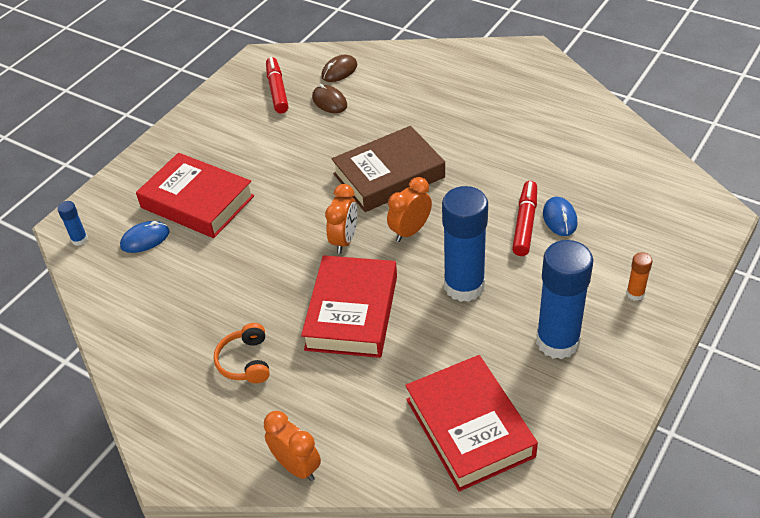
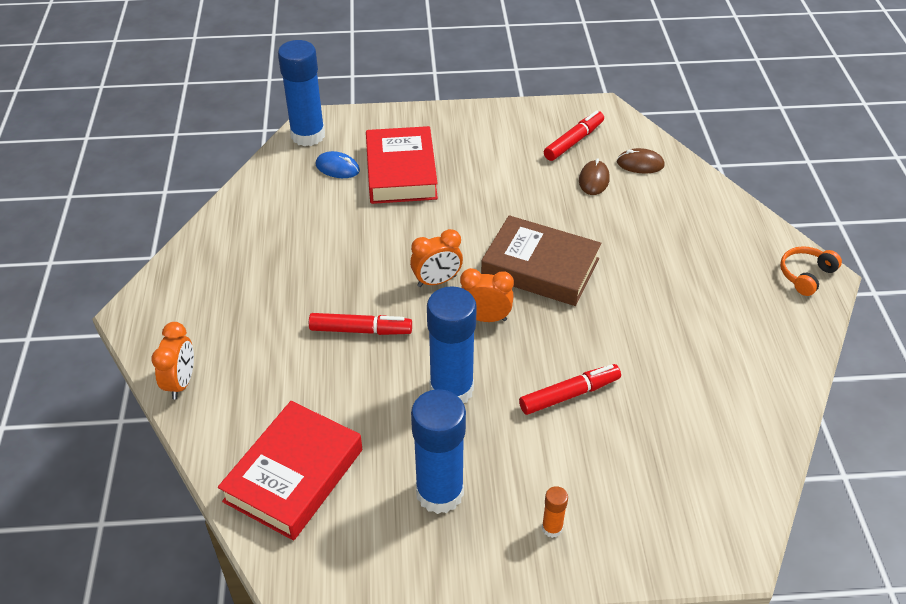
camera: 50 degrees right, 0 degrees up
blue glue stick [57,201,88,246] -> blue glue stick [278,40,325,146], size x2.34
orange headphones [214,323,270,383] -> orange headphones moved to [780,246,842,296]
red book [301,255,397,358] -> red marker [309,313,412,335]
blue mouse [543,197,577,236] -> none

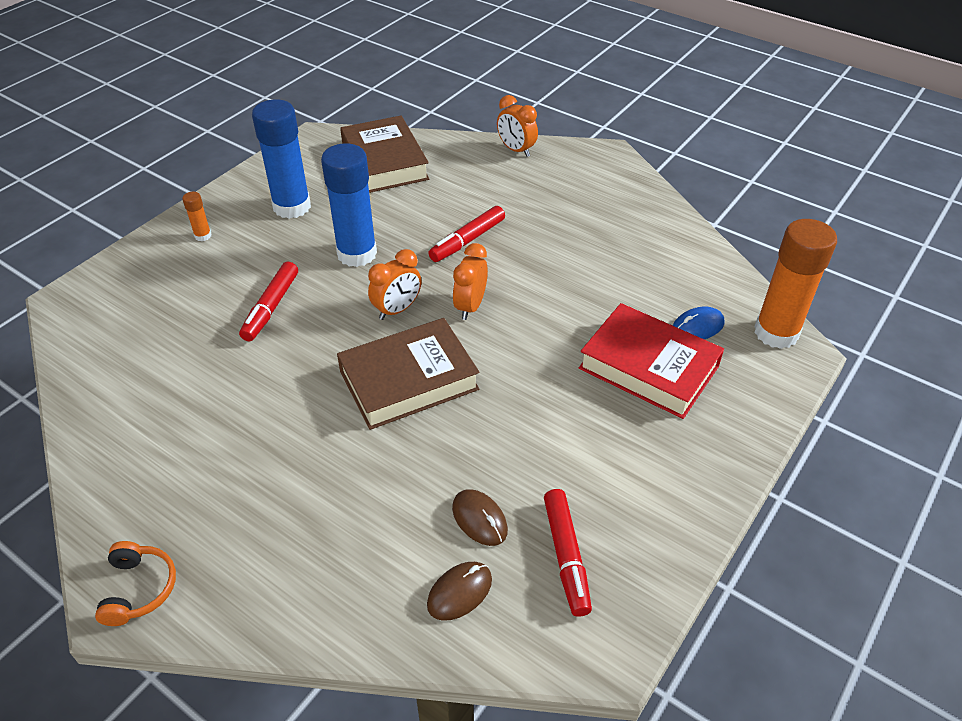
camera: 130 degrees right, 0 degrees up
red book [218,401,362,541] -> brown book [340,115,429,193]
blue glue stick [278,40,325,146] -> orange glue stick [754,219,837,349]

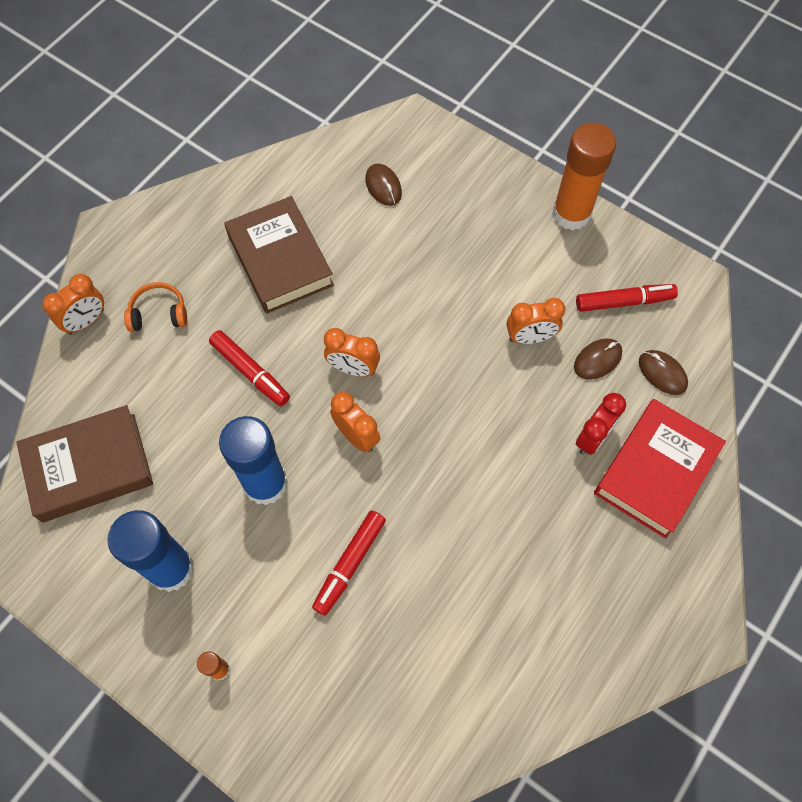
camera: 90 degrees left, 20 degrees up
orange headphones [95,541,176,626] -> orange headphones moved to [124,282,187,332]
red marker [239,262,298,341] -> red marker turned 105 degrees clockwise [312,511,386,616]
brown book [337,318,479,430] -> brown book moved to [224,196,334,314]
red book [579,303,724,419] -> red book moved to [594,399,726,539]
blue mouse [673,307,724,339] -> brown mouse [365,163,402,206]
orange glue stick [754,219,837,349] -> orange glue stick moved to [552,123,616,230]
none -> orange clock [507,298,565,344]
none -> red clock [576,393,626,455]

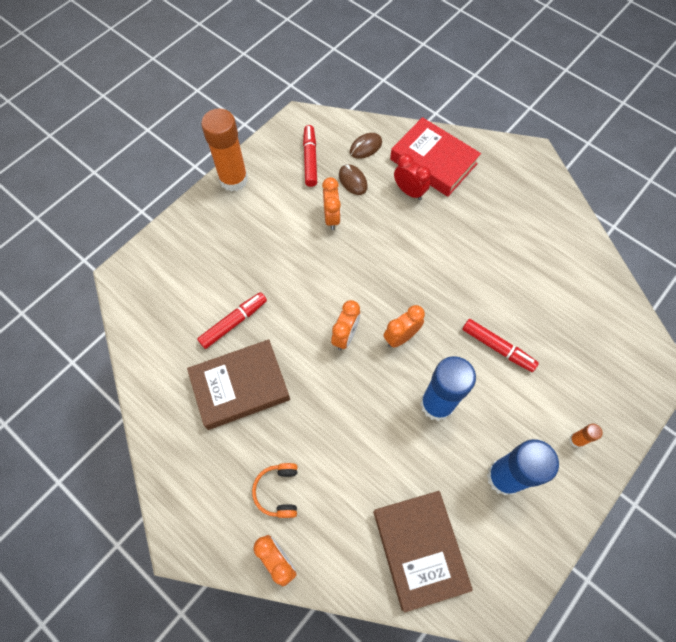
camera: 85 degrees left, 0 degrees up
red marker [209,330,290,406] -> red marker moved to [197,292,267,349]
brown mouse [365,163,402,206] -> none

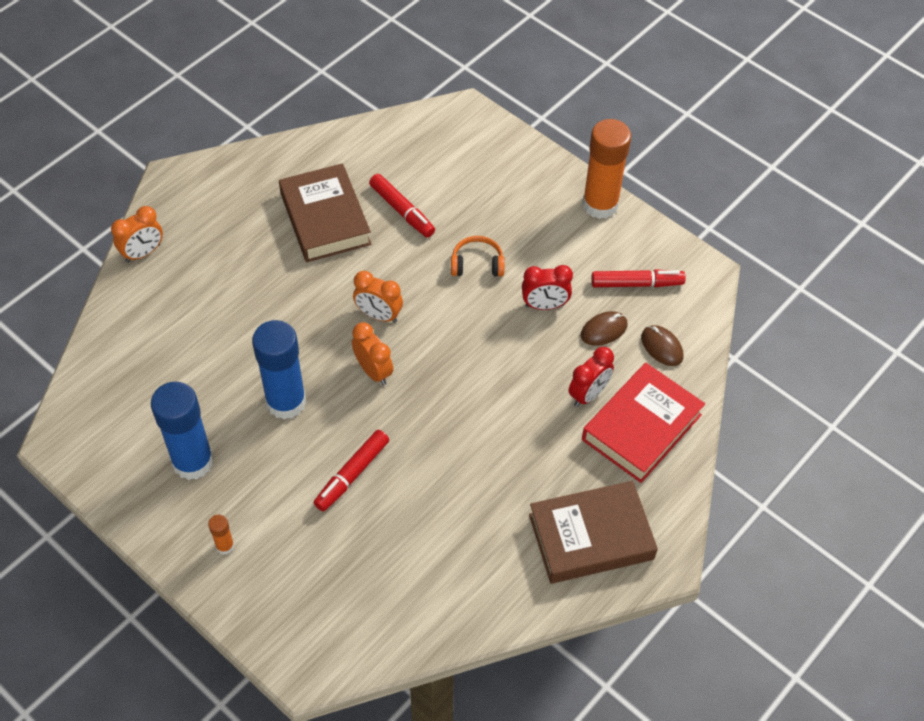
camera: 90 degrees right, 10 degrees down
orange headphones [252,463,298,518] -> orange headphones moved to [451,236,505,277]
orange clock [322,177,341,230] -> red clock [522,265,573,310]
brown book [373,491,473,613] -> brown book moved to [529,481,658,584]

